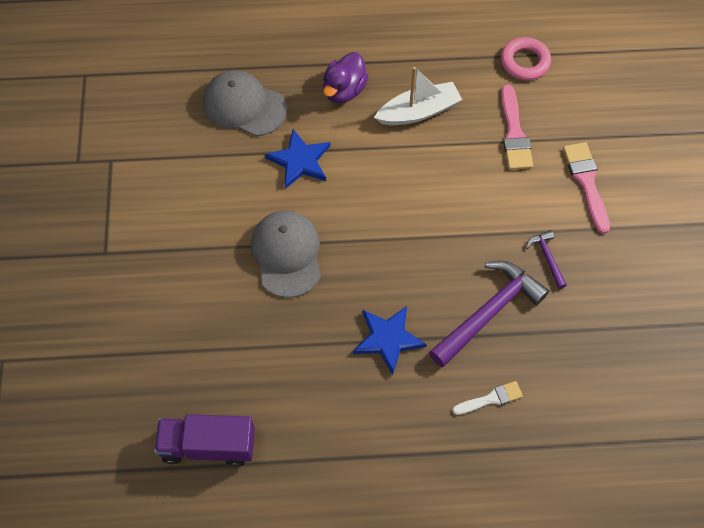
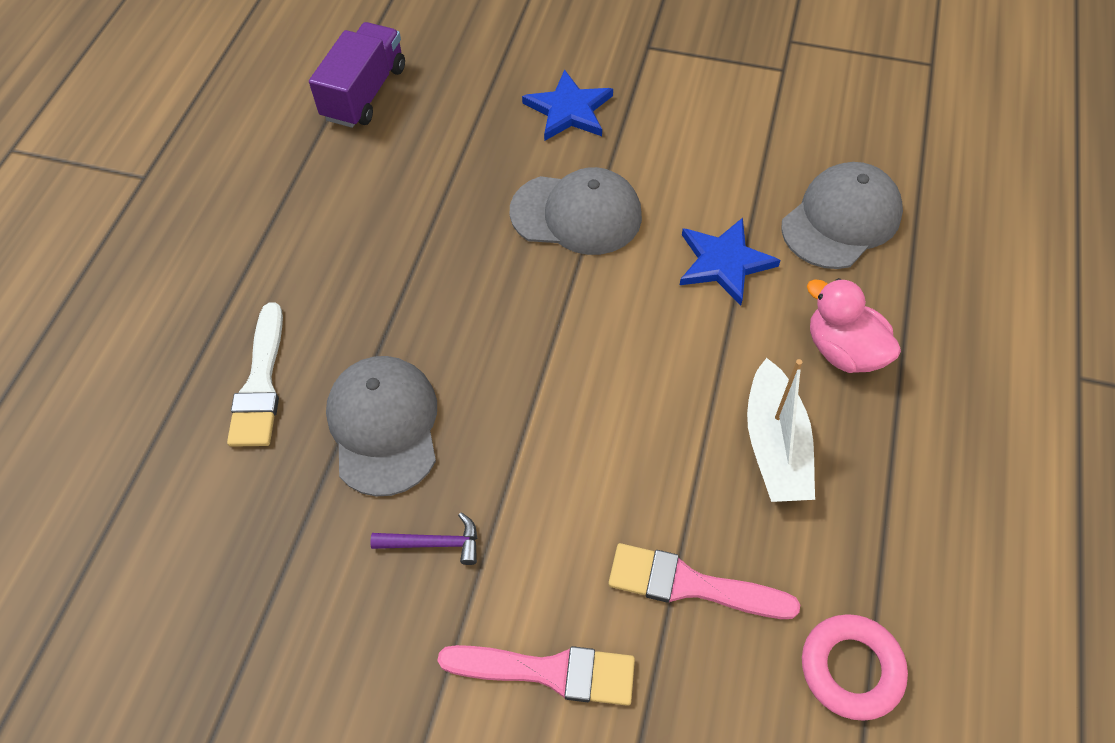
camera: 110 degrees right, 5 degrees down
purple duck [323,52,368,104] -> pink duck [807,278,901,373]
blue star [353,306,427,375] -> blue star moved to [522,69,613,141]
purple hammer [429,261,549,367] -> grey cap [326,356,437,496]
white brush [452,381,523,415] -> white brush [227,302,283,447], size x1.58

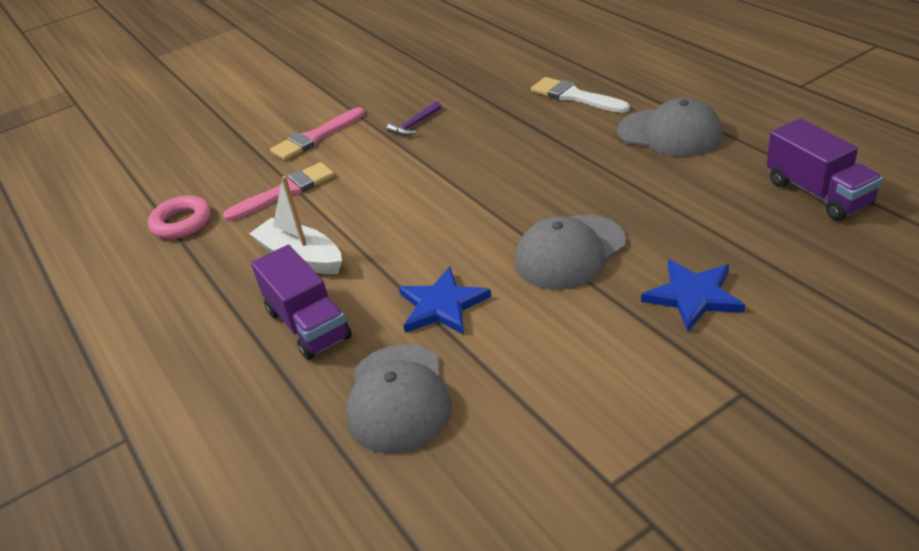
camera: 135 degrees right, 20 degrees down
grey cap [326,356,437,496] -> grey cap moved to [617,98,723,157]
pink duck [807,278,901,373] -> purple truck [251,245,352,360]

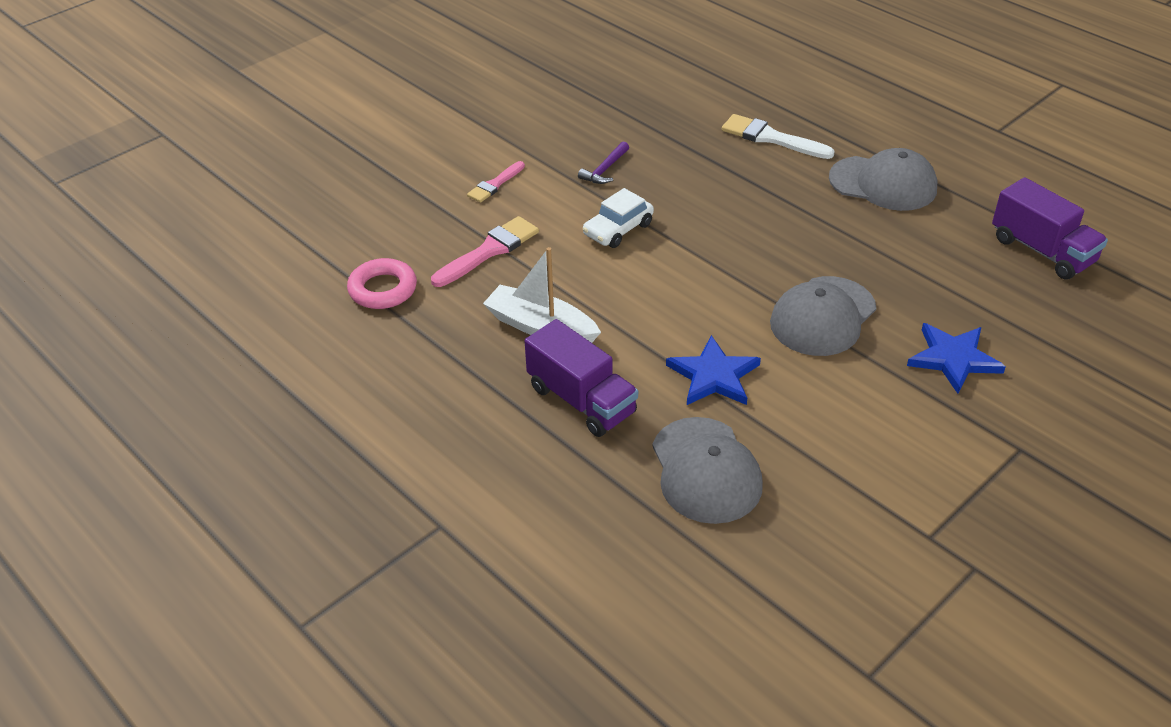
camera: 15 degrees left, 5 degrees up
pink brush [270,107,365,161] -> pink brush [467,161,525,203], size x0.63
none -> white car [583,188,654,248]

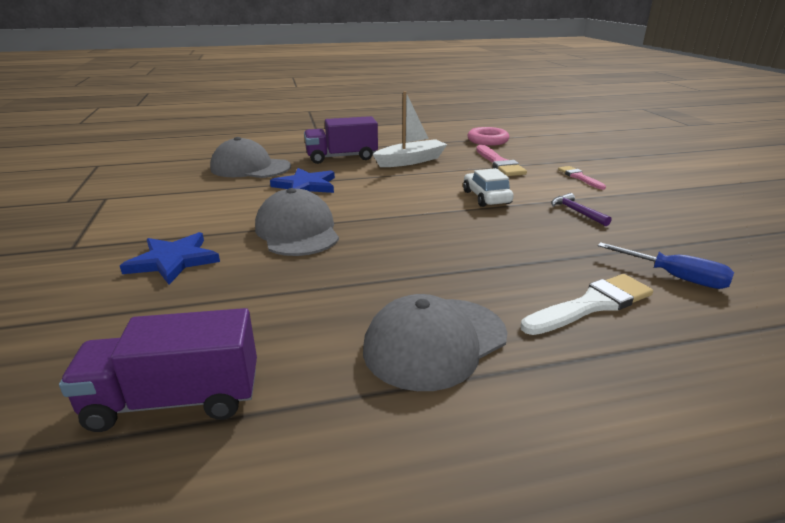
camera: 120 degrees right, 15 degrees down
none -> blue screwdriver [598,242,734,289]

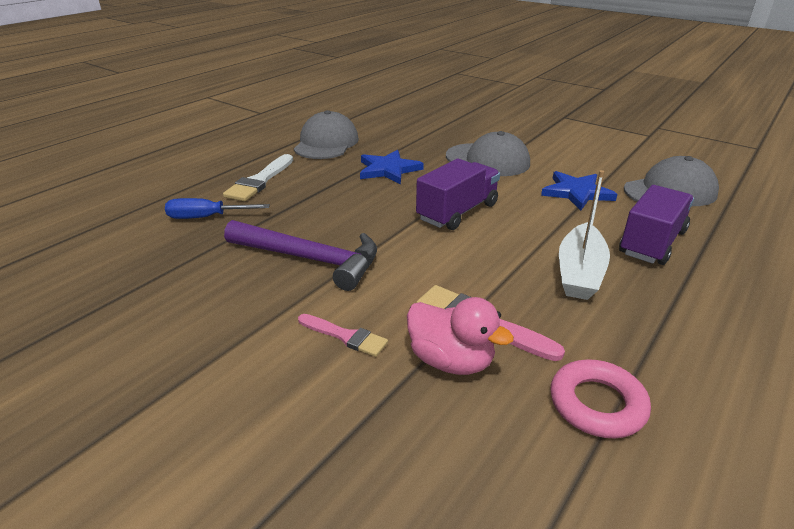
camera: 140 degrees right, 5 degrees up
purple truck [59,308,257,432] -> purple truck moved to [416,159,500,230]
blue star [120,232,220,284] -> blue star moved to [360,150,424,184]
white car [463,168,514,207] -> none
purple hammer [551,193,612,226] -> purple hammer [224,220,377,291], size x2.11
none -> pink duck [407,297,514,375]

